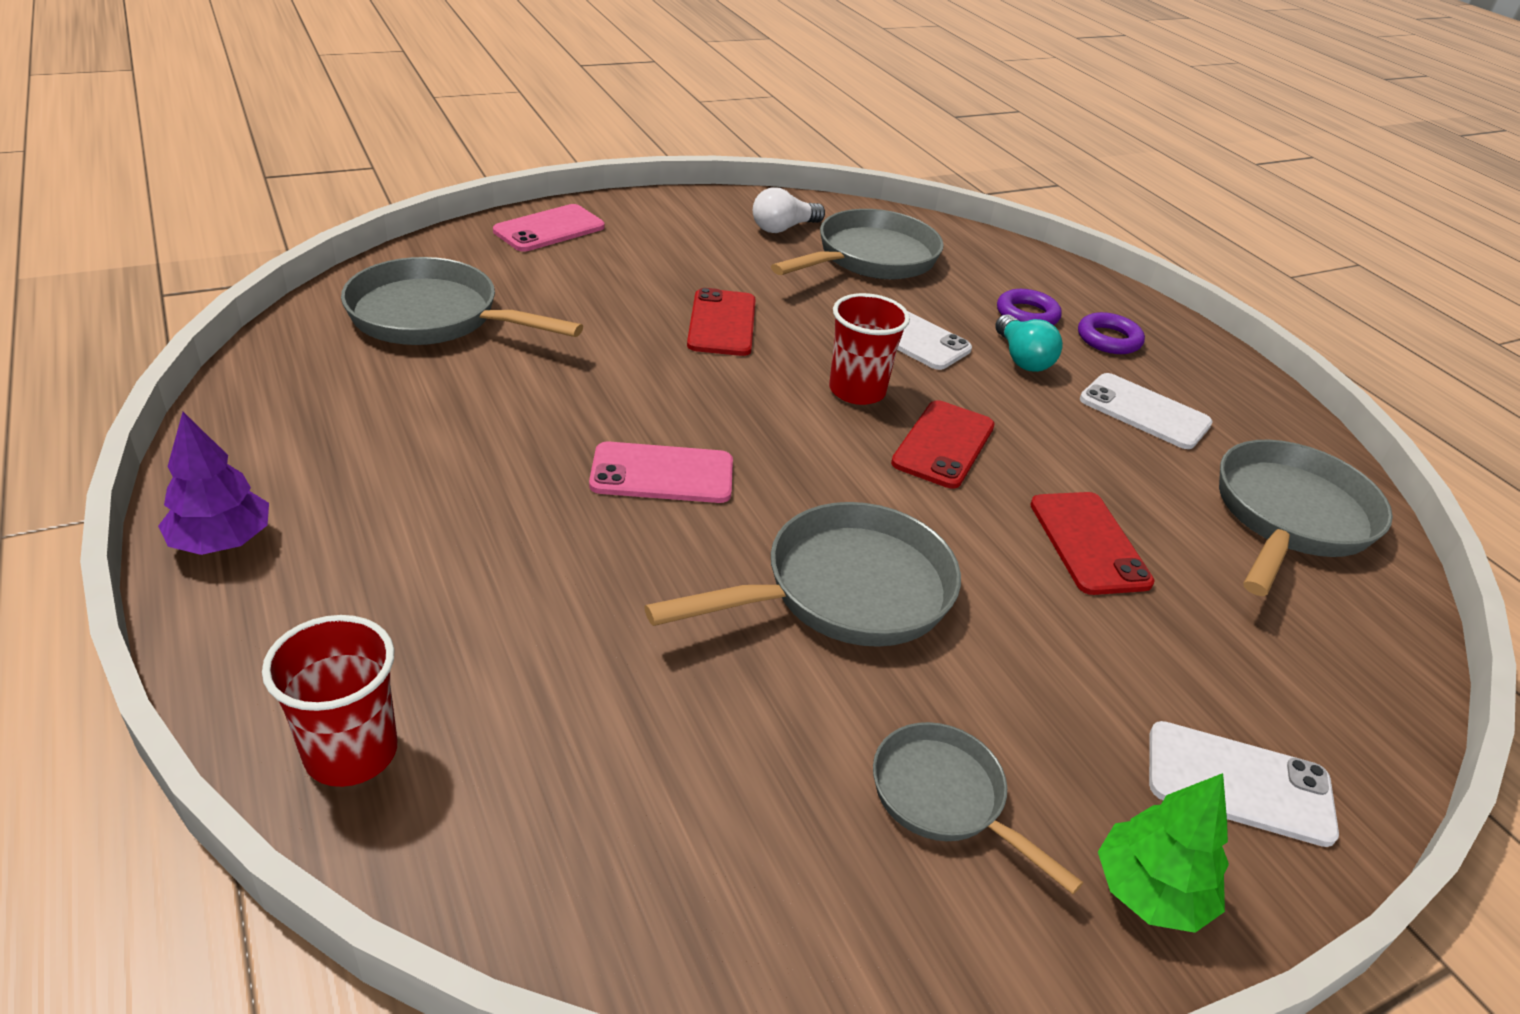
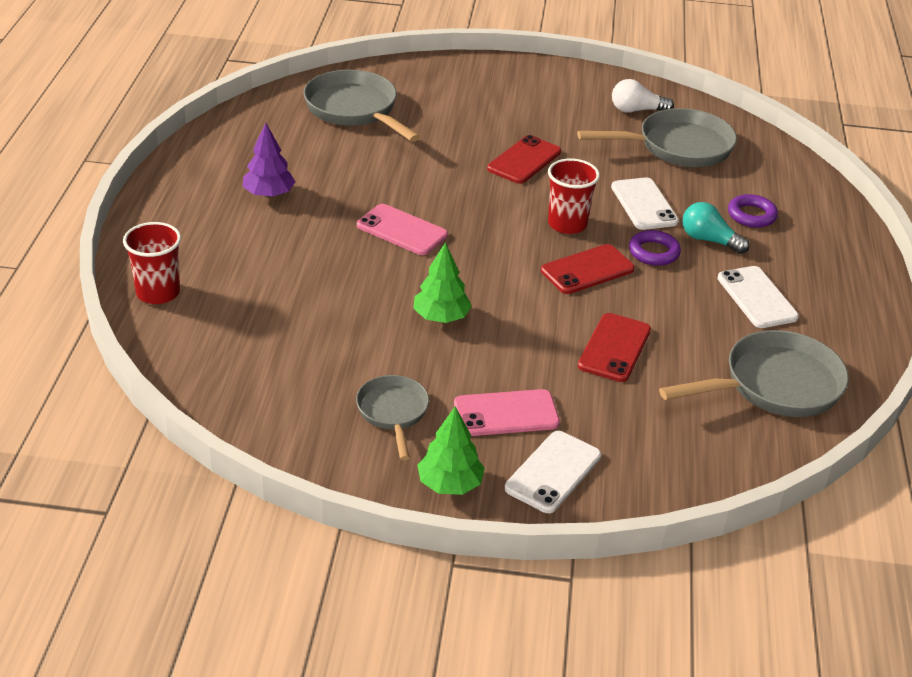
camera: 35 degrees right, 0 degrees up
purple tree [158,412,269,555] -> purple tree moved to [243,123,295,198]
pink phone [493,204,604,252] -> pink phone moved to [454,389,560,436]
grey pan [644,502,961,647] -> green tree [413,242,472,323]
turquoise light bulb [995,314,1063,372] -> turquoise light bulb turned 105 degrees clockwise [682,202,750,254]
purple ring [1078,312,1145,354] -> purple ring moved to [629,230,681,266]
white phone [1149,721,1339,847] -> white phone turned 75 degrees clockwise [505,431,601,513]

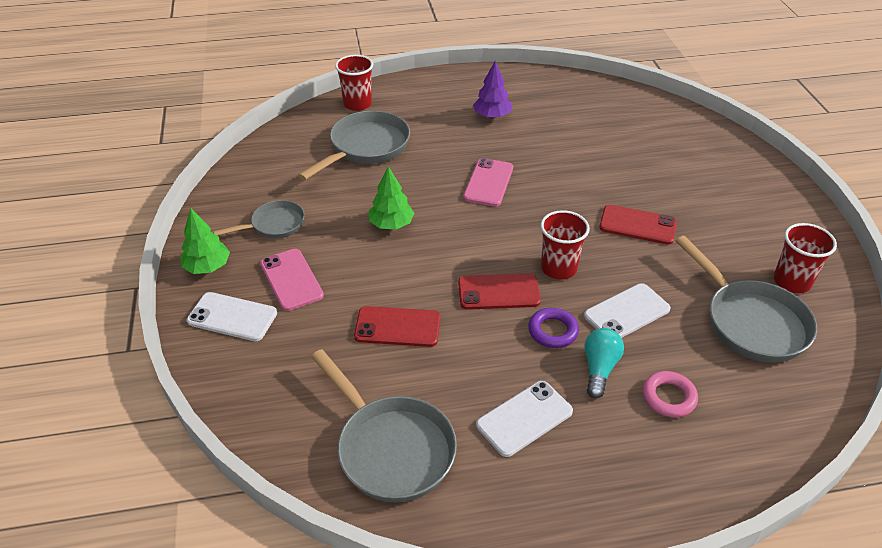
camera: 75 degrees right, 5 degrees up
grey pan [303,70,420,142] -> grey pan moved to [298,111,410,180]
red phone [541,244,635,294] -> red phone turned 45 degrees counterclockwise [458,273,541,310]
white light bulb [612,79,674,113] -> red cup [774,223,837,293]
purple ring [728,194,778,228] -> pink ring [643,371,698,417]

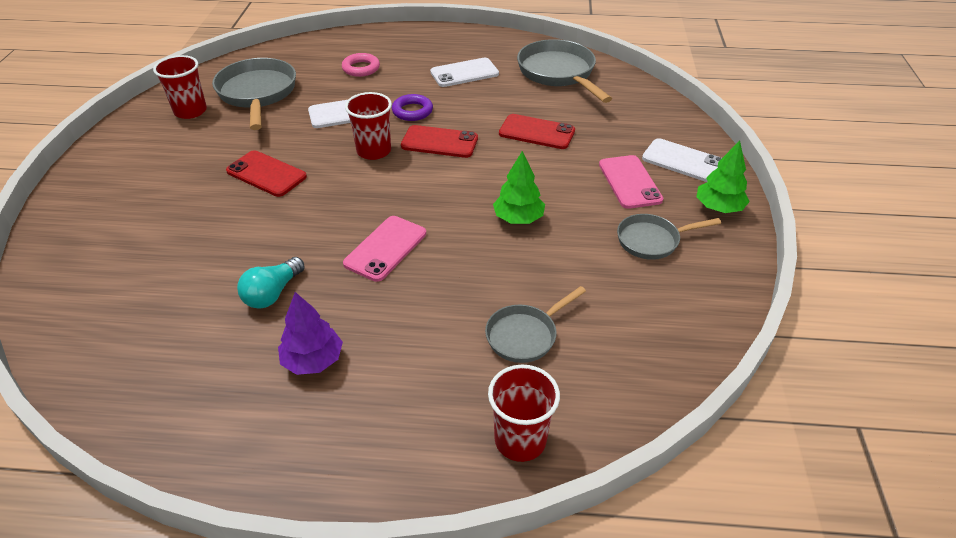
camera: 165 degrees left, 0 degrees up
grey pan [298,111,410,180] -> grey pan [485,286,586,363], size x0.59
turquoise light bulb [585,328,624,399] -> turquoise light bulb moved to [237,257,305,309]

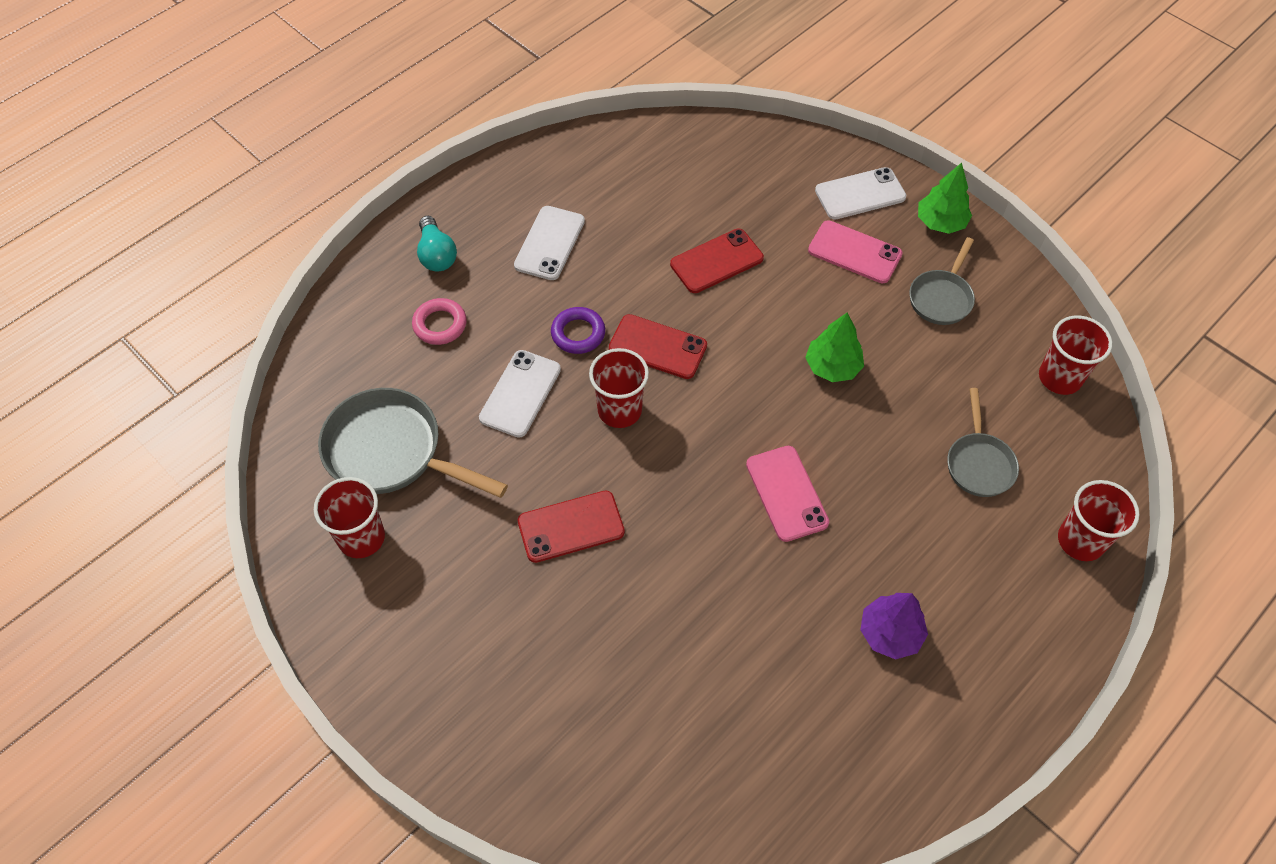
camera: 50 degrees left, 15 degrees up
turquoise light bulb [237,257,305,309] -> turquoise light bulb moved to [417,216,457,271]
red phone [401,125,478,158] -> red phone turned 60 degrees clockwise [609,314,707,379]
grey pan [517,39,612,103] -> none
none -> red cup [1039,316,1112,395]

